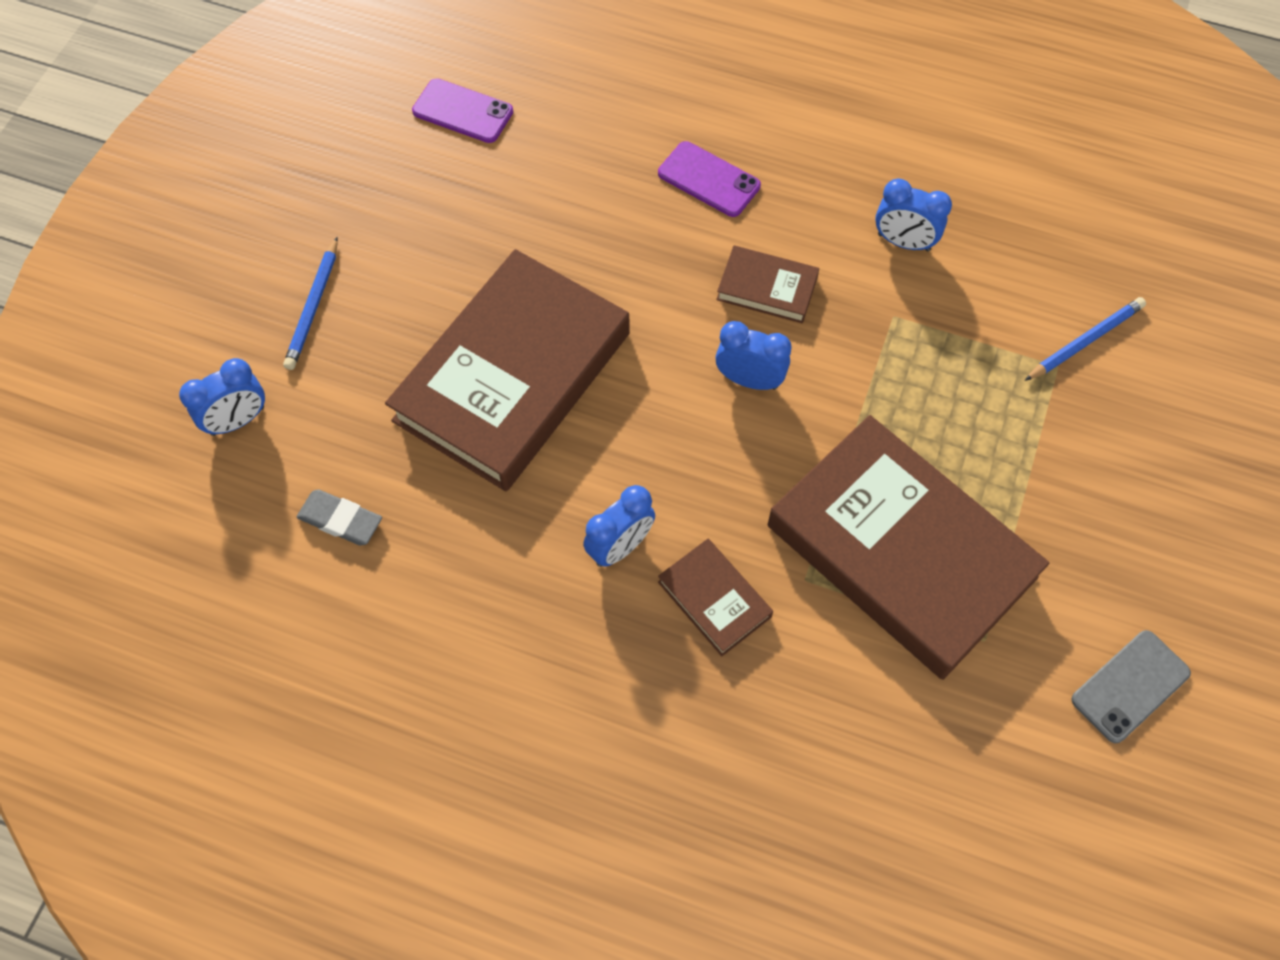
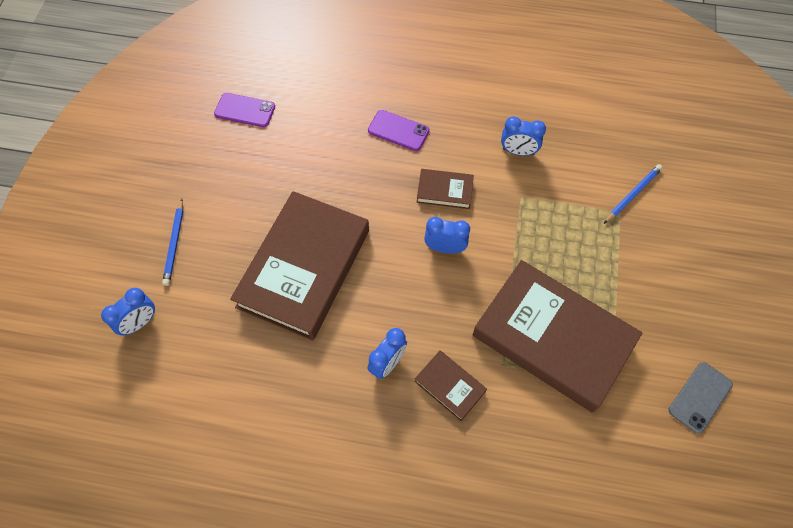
camera: 10 degrees left, 0 degrees up
grey eraser [296,490,382,546] -> none

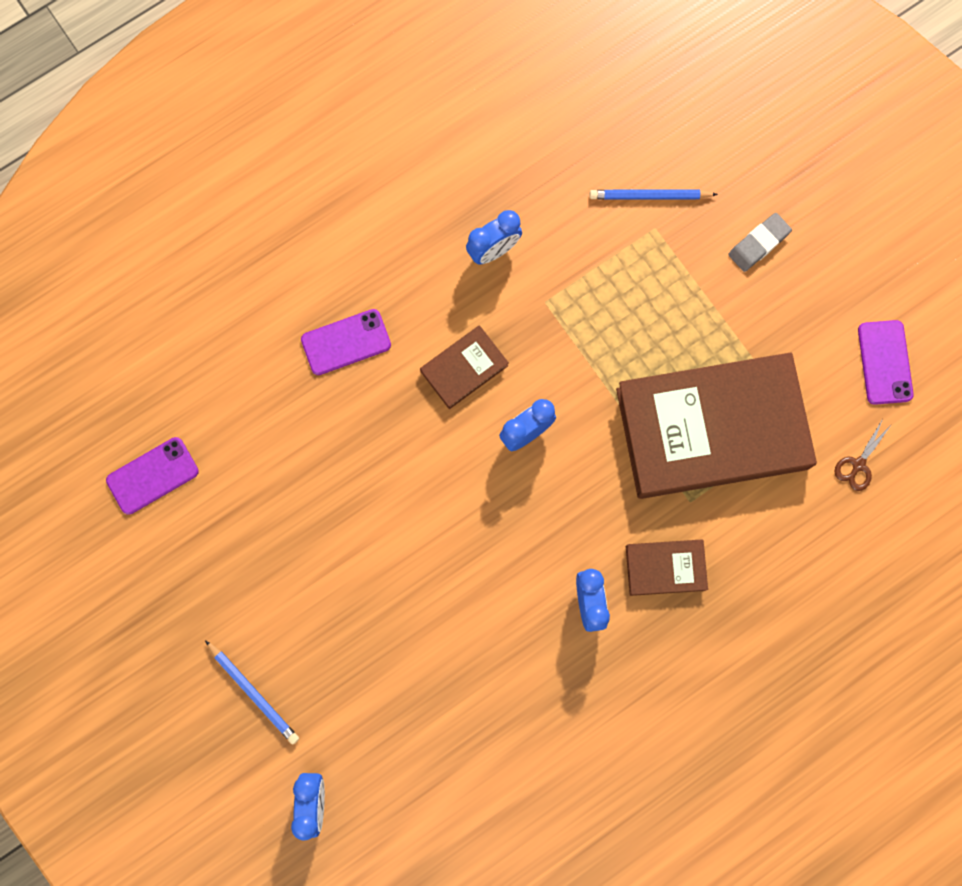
camera: 45 degrees left, 15 degrees up
brown book [230,191,369,341] -> none
blue pencil [604,164,663,224] -> blue pencil turned 90 degrees counterclockwise [590,190,718,200]
grey phone [668,362,733,434] -> purple phone [858,320,913,405]
none -> grey eraser [728,213,792,272]
none -> brown scissors [835,419,892,491]

